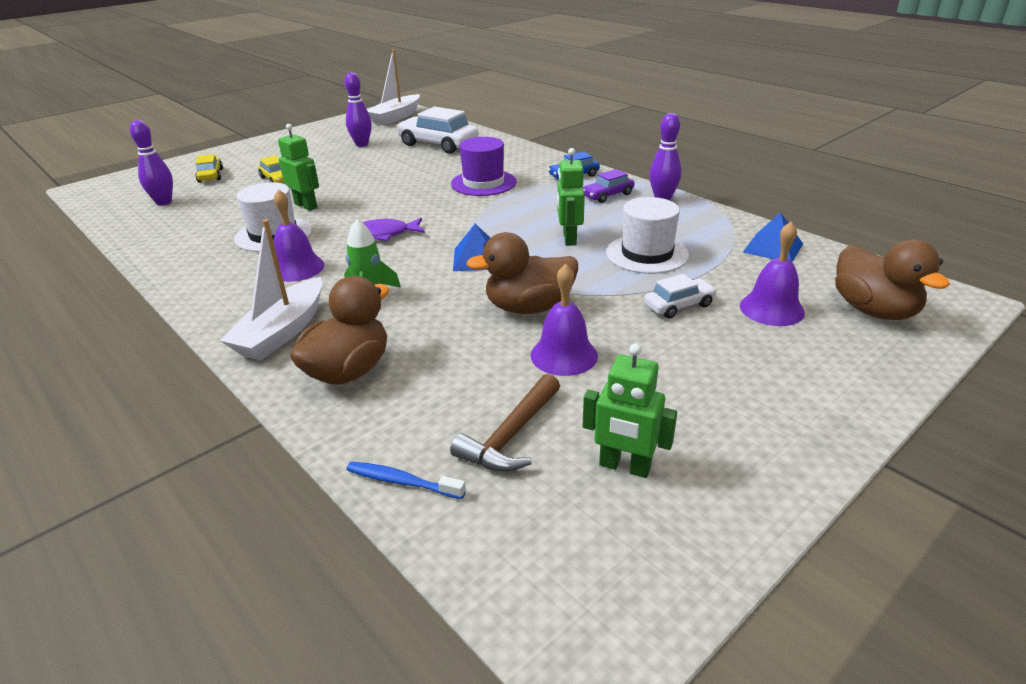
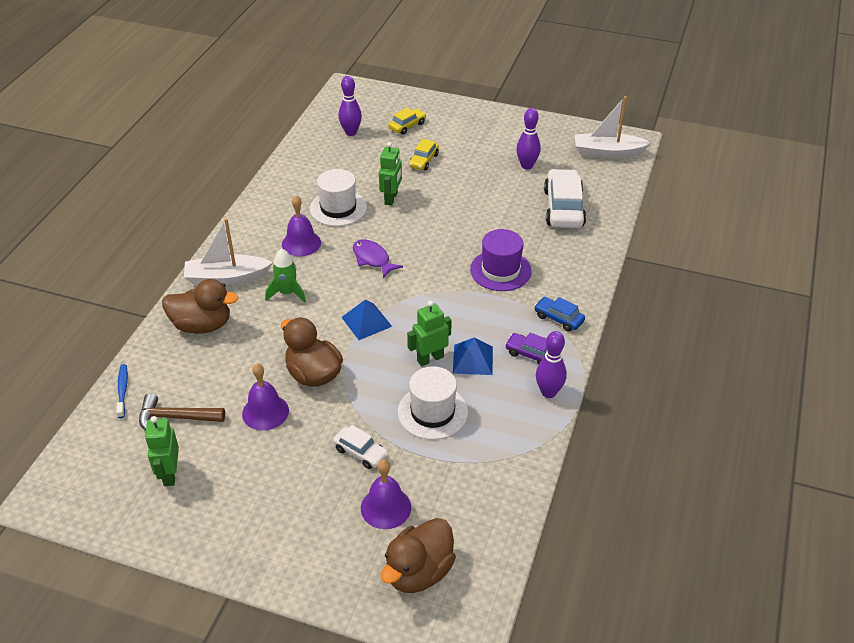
camera: 60 degrees right, 10 degrees up
blue pyramid [743,212,803,262] -> blue pyramid moved to [453,338,493,375]

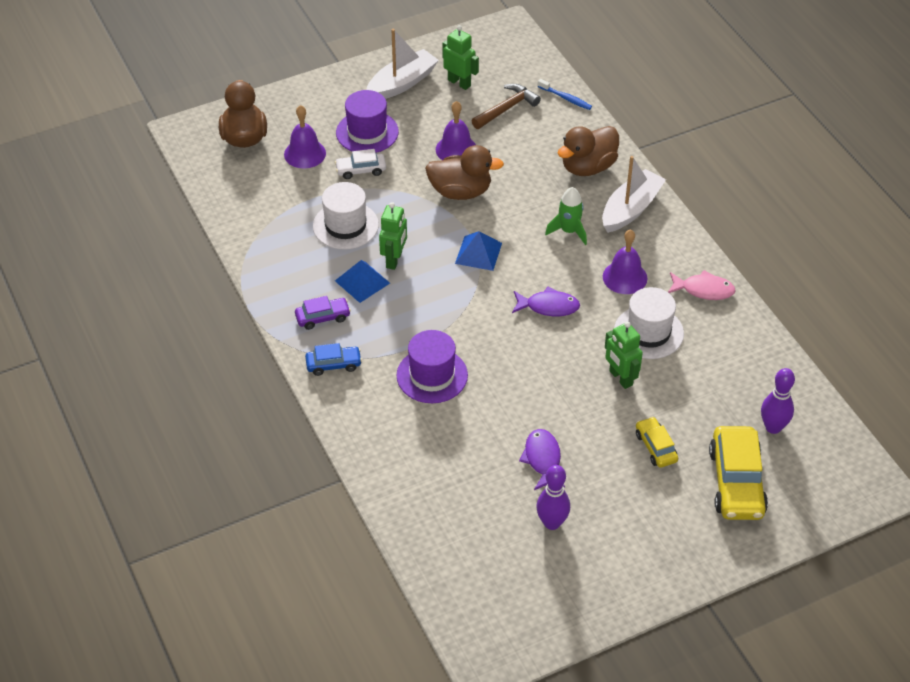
camera: 135 degrees right, 5 degrees up
yellow car [388,108,426,135] -> yellow car [709,426,768,520], size x1.86
purple bowling pin [536,331,567,398] -> none
white car [544,169,586,228] -> none
white boat [575,96,651,159] -> white boat moved to [366,29,439,99]
none -> purple hat [336,90,399,153]
none -> purple fish [519,429,565,490]
none -> pink fish [668,270,736,300]

